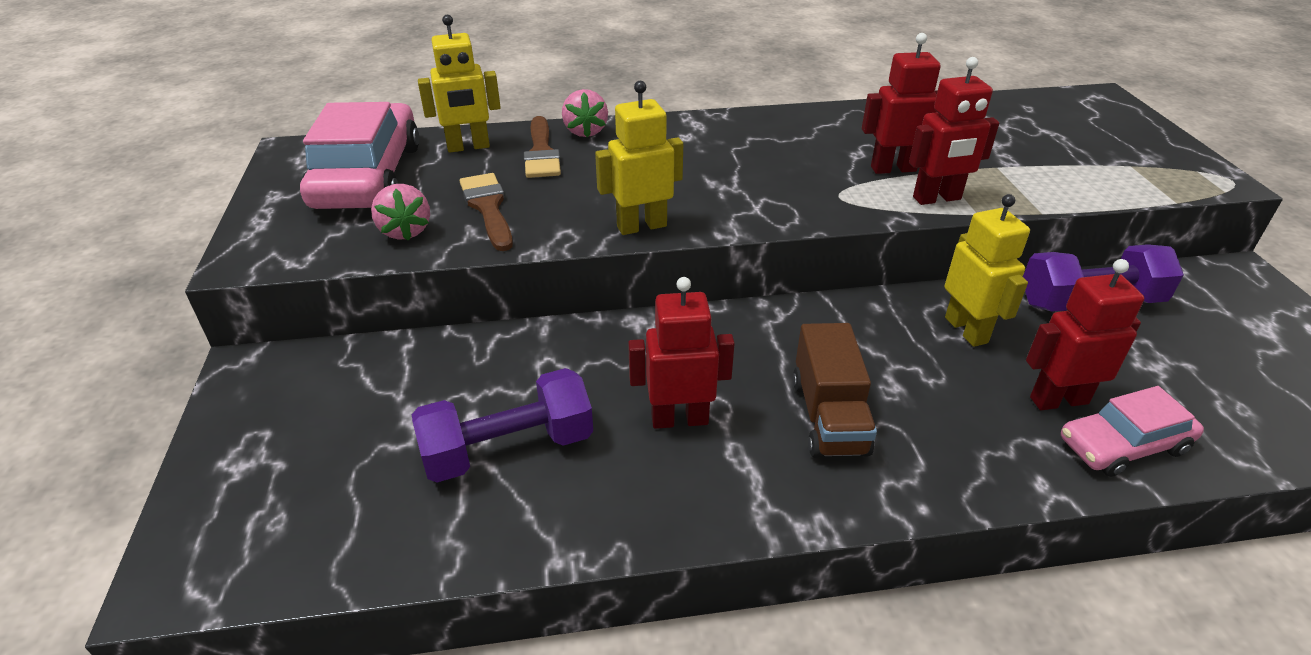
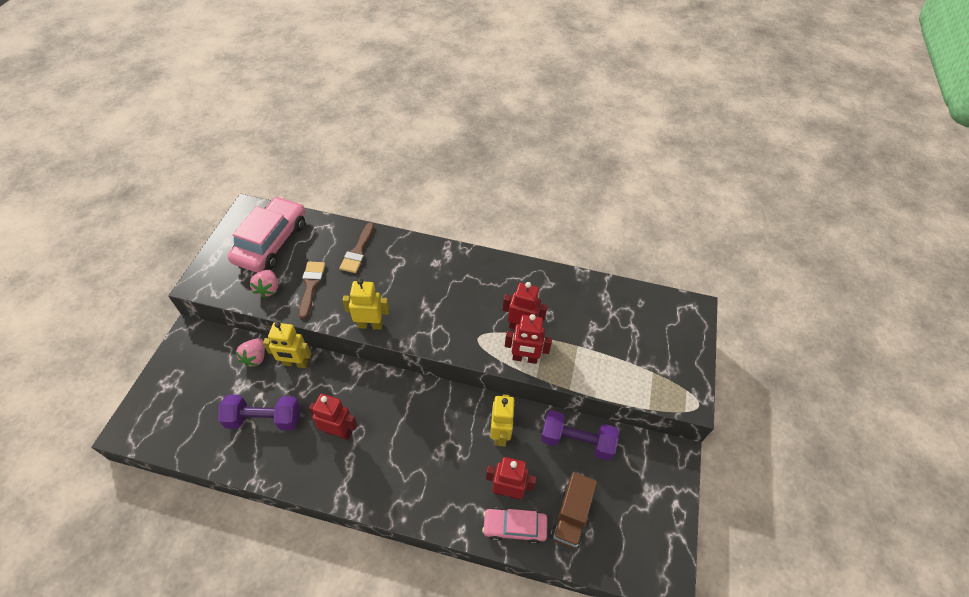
camera: 20 degrees right, 15 degrees up
yellow robot [418,15,501,153] -> yellow robot moved to [263,322,312,368]
pink strawberry [562,89,608,138] -> pink strawberry moved to [235,338,265,367]
brown truck [793,323,877,458] -> brown truck moved to [550,472,597,549]

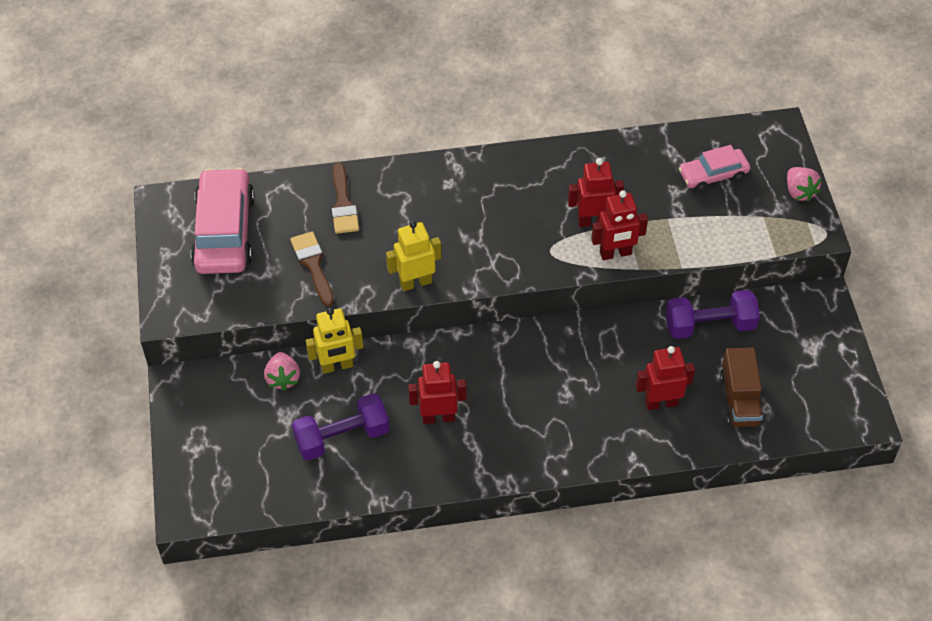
camera: 20 degrees left, 0 degrees up
pink strawberry [250,270,278,298] -> pink strawberry moved to [787,167,821,202]
pink car [482,508,547,544] -> pink car moved to [679,145,750,191]
yellow robot [490,394,515,446] -> none

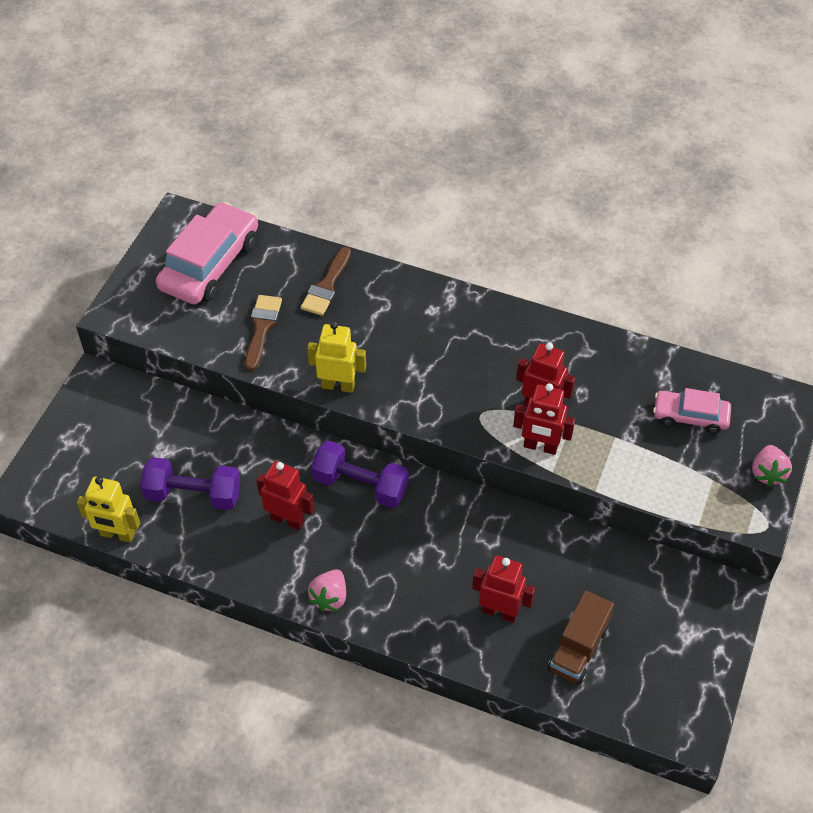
camera: 30 degrees right, 0 degrees up
pink strawberry [264,352,300,391] -> pink strawberry moved to [308,569,346,612]
yellow robot [306,308,363,374] -> yellow robot moved to [77,477,140,543]
purple dumbbell [666,290,760,339] -> purple dumbbell moved to [311,441,409,508]

